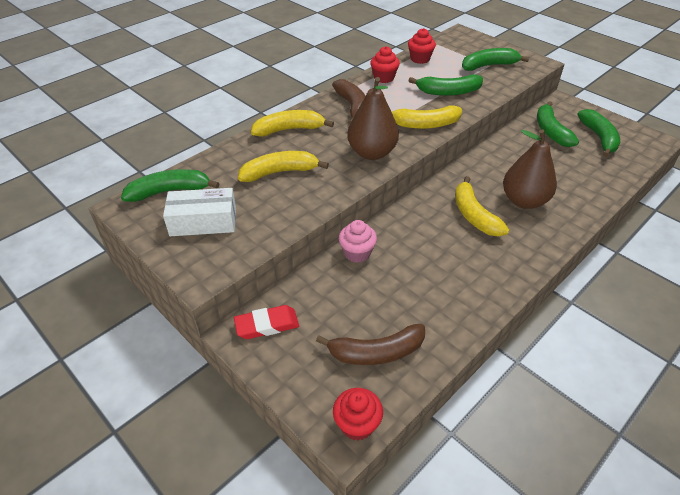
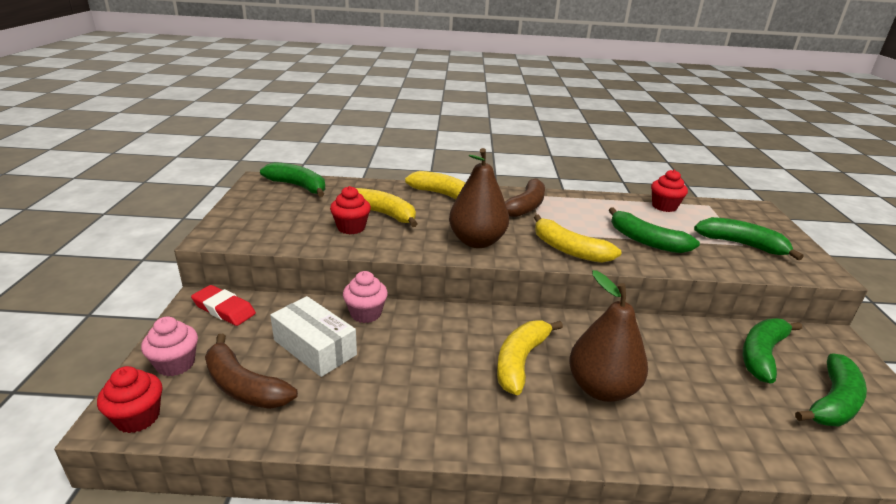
camera: 45 degrees right, 15 degrees down
white box [163,188,236,236] -> white box moved to [270,296,357,377]
red cupcake [370,46,400,83] -> red cupcake moved to [330,186,371,234]
none -> pink cupcake [141,317,198,376]

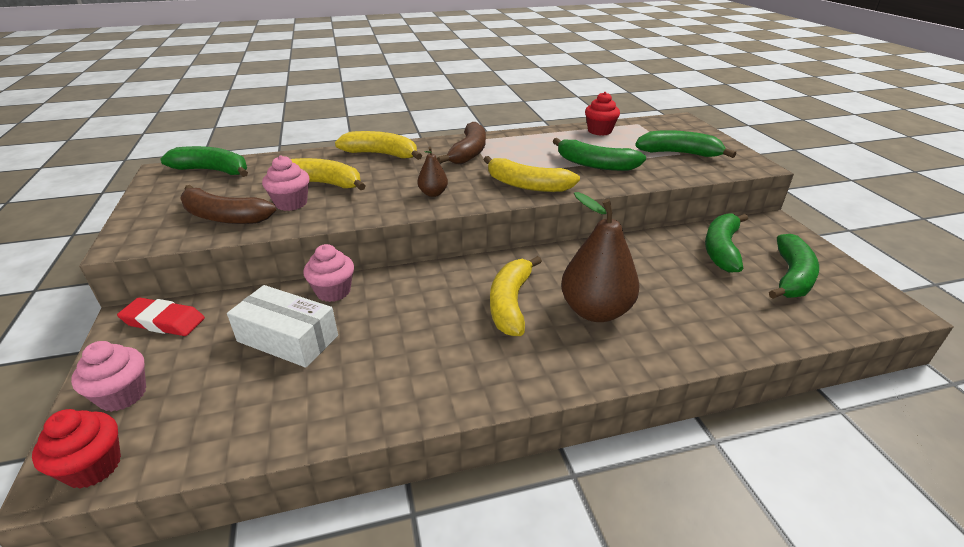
camera: 15 degrees left, 5 degrees up
brown banana [205,334,298,409] -> brown banana moved to [180,185,276,224]
red cupcake [330,186,371,234] -> pink cupcake [262,155,310,211]
brown pear [449,148,509,248] -> brown pear [417,147,448,197], size x0.48

